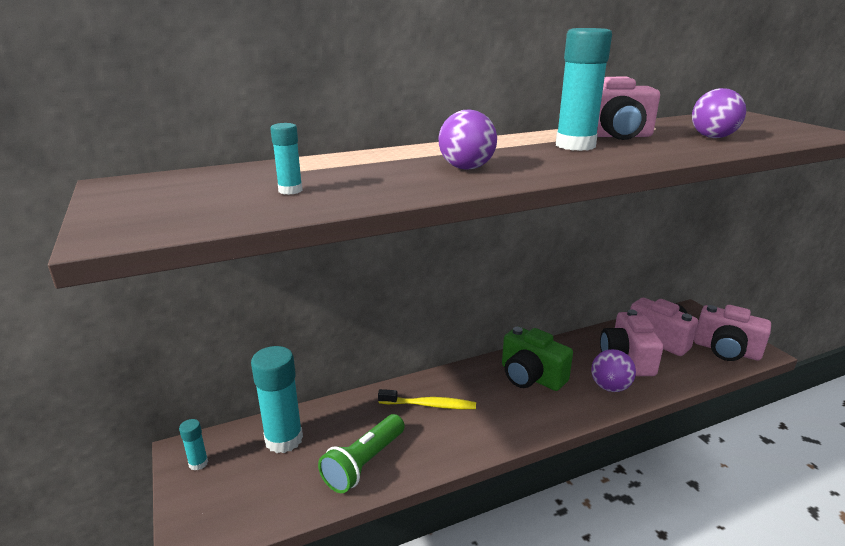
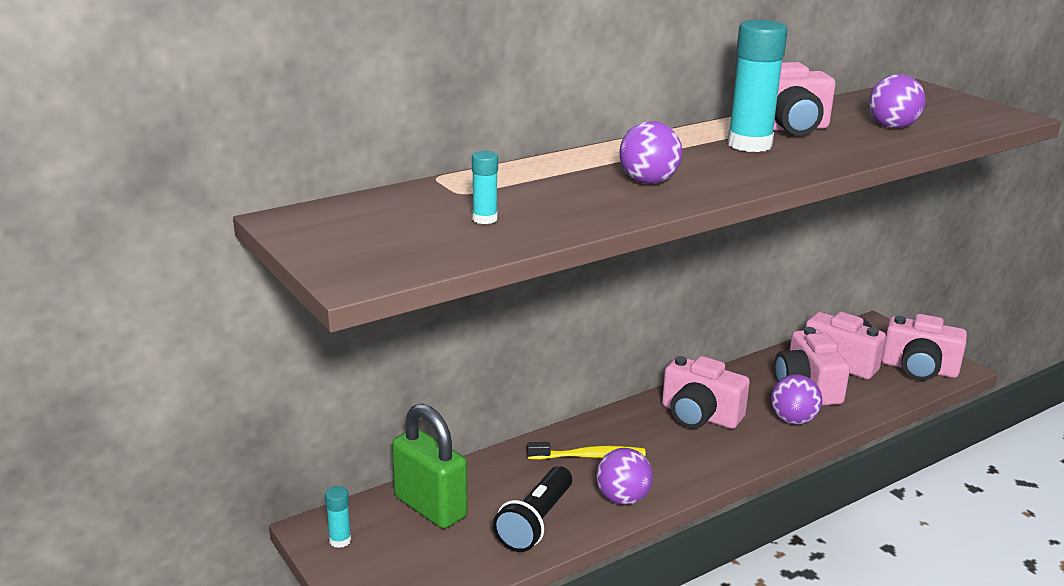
camera: 10 degrees left, 0 degrees up
turquoise glue stick [251,346,303,453] -> green padlock [392,403,467,529]
green flashlight [318,414,405,493] -> black flashlight [493,466,572,552]
green camera [502,327,573,391] -> pink camera [662,356,750,429]
none -> purple ball [596,448,653,505]

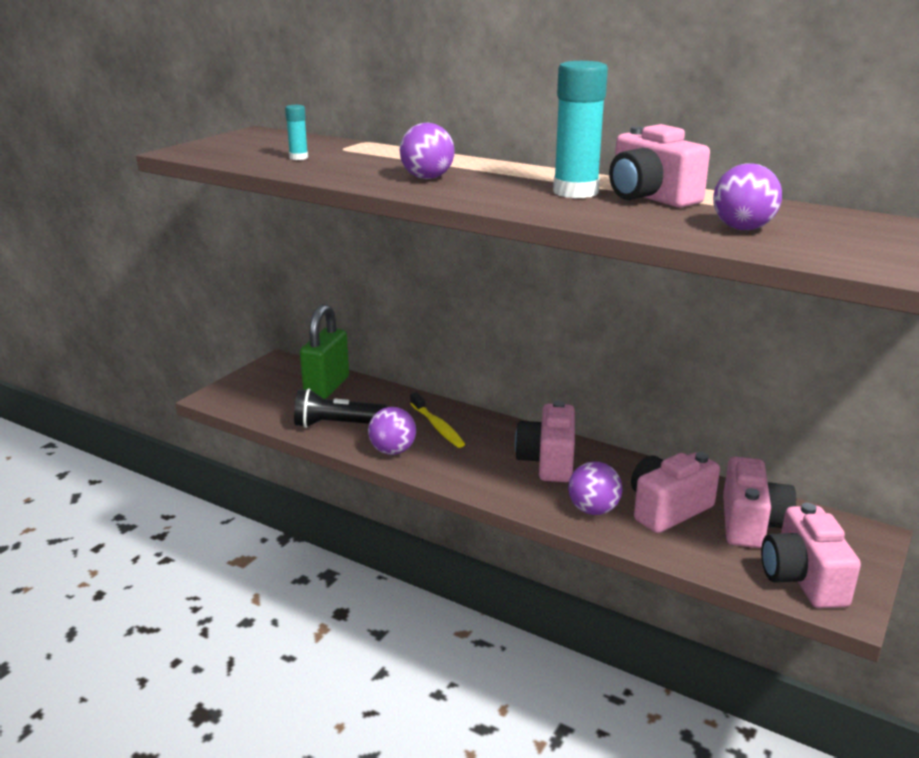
camera: 65 degrees right, 0 degrees up
turquoise glue stick [325,486,351,548] -> none

